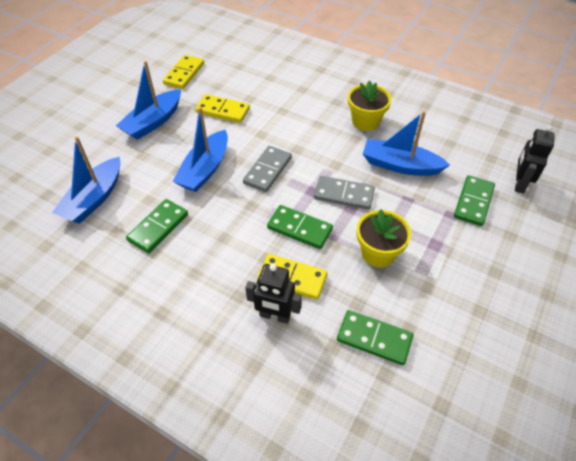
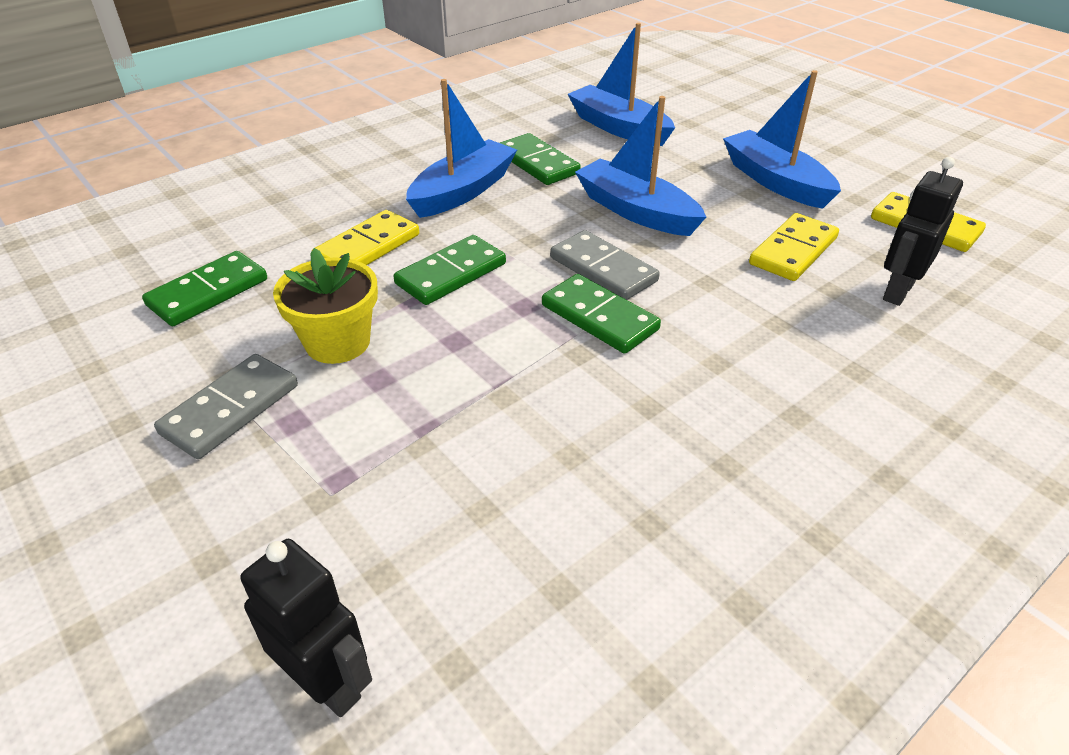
camera: 110 degrees right, 10 degrees down
black robot [245,264,302,324] -> black robot moved to [883,157,963,306]
grey domino [314,176,375,210] -> grey domino moved to [154,354,298,459]
yellow flower pot [348,80,392,131] -> none
blue boat [363,111,450,176] -> blue boat moved to [406,79,517,218]
green domino [454,175,495,226] -> green domino moved to [542,274,661,354]

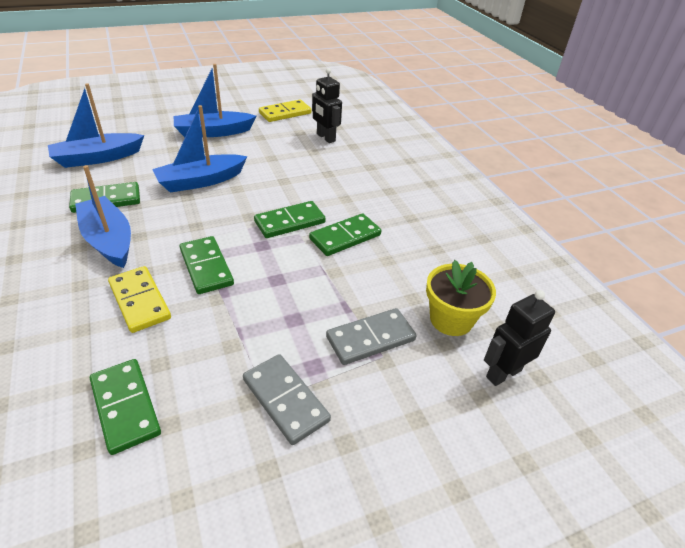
camera: 75 degrees left, 0 degrees up
yellow flower pot [273,248,378,364] -> yellow flower pot moved to [426,260,496,336]
grey domino [550,230,660,300] -> grey domino moved to [326,308,417,365]
yellow domino [749,213,839,281] -> none
none -> green domino [309,214,381,256]

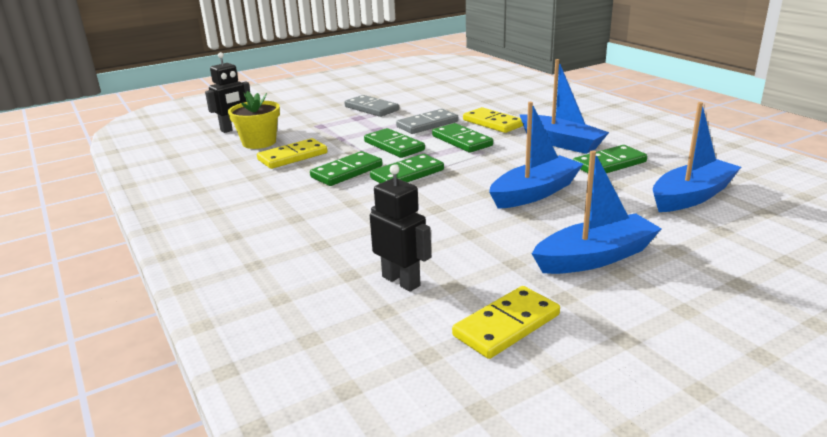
camera: 175 degrees right, 15 degrees down
green domino [90,359,161,455] -> green domino moved to [364,128,425,158]
grey domino [326,308,417,365] -> grey domino moved to [396,109,458,134]
none -> yellow domino [257,138,328,169]

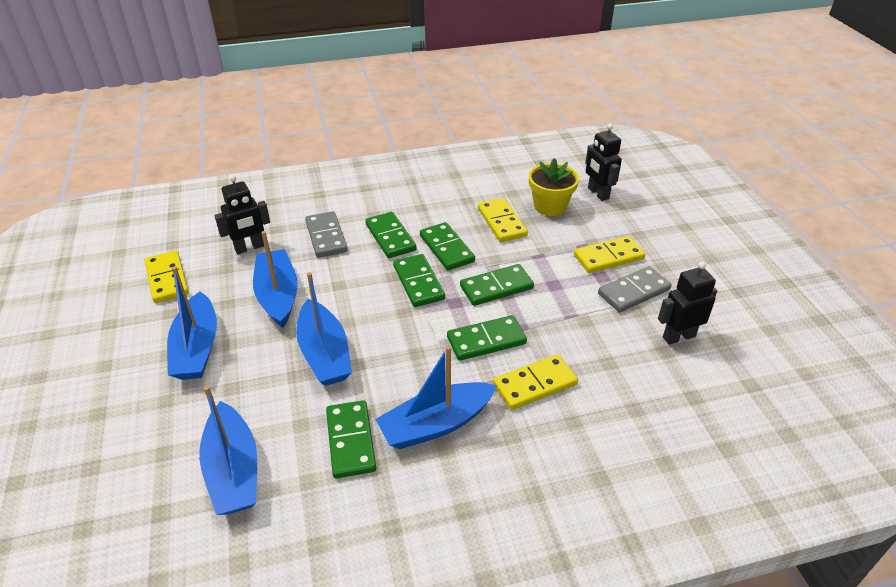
camera: 105 degrees right, 15 degrees up
grey domino [396,109,458,134] -> grey domino moved to [305,211,347,258]
none -> blue boat [253,231,298,328]
none -> green domino [365,212,417,258]
none -> yellow domino [574,236,645,273]
none -> black robot [658,261,717,345]

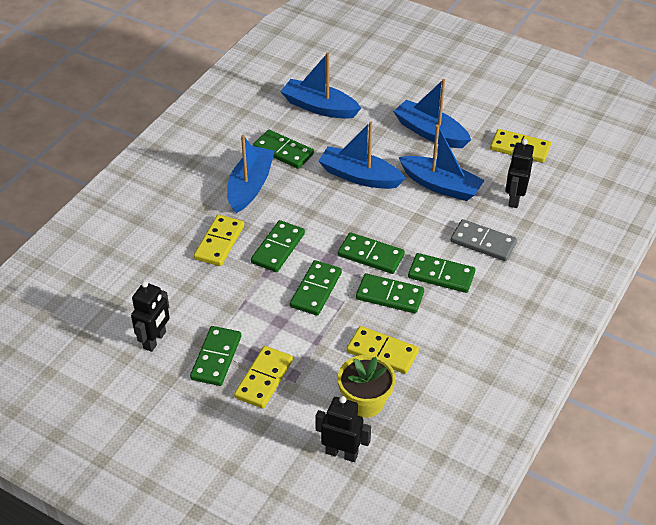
camera: 135 degrees right, 5 degrees up
grey domino [598,266,672,312] -> green domino [190,326,241,386]

